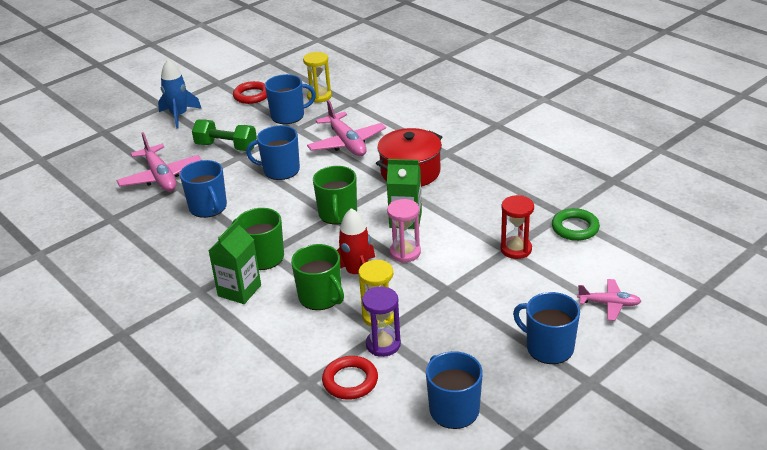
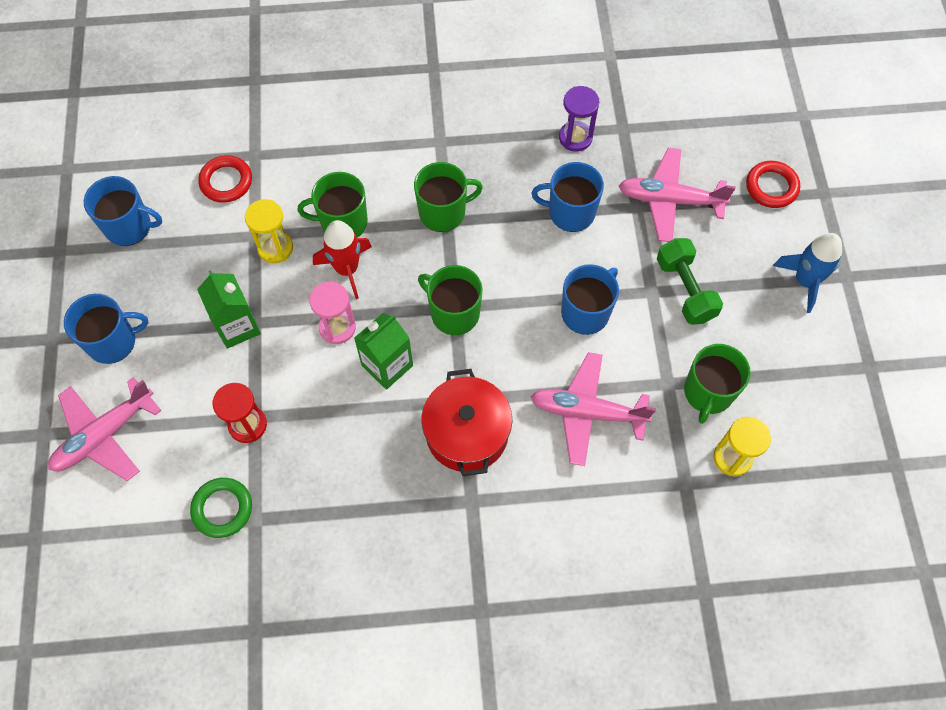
camera: 125 degrees right, 30 degrees up
green dumbbell [192,119,257,151] -> green dumbbell turned 75 degrees counterclockwise [657,238,723,325]
green carton [208,220,261,304] -> green carton moved to [197,270,261,349]
red ring [233,81,267,104] -> red ring moved to [746,161,800,208]
blue mug [265,74,316,124] -> green mug [684,344,751,424]
purple hourglass [362,287,401,357] -> purple hourglass moved to [559,86,599,152]
pink plane [577,279,641,321] -> pink plane [48,377,162,481], size x1.71

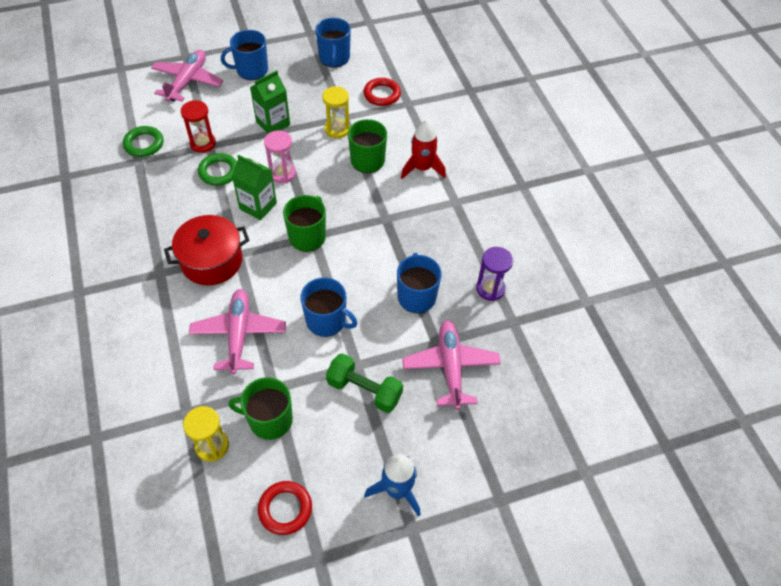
camera: 75 degrees right, 10 degrees down
pink plane [48,377,162,481] -> pink plane turned 75 degrees clockwise [151,50,223,102]
blue mug [64,294,149,364] -> blue mug turned 105 degrees clockwise [221,30,268,80]
red rocket [313,220,372,299] -> red rocket moved to [401,120,446,179]
green mug [414,162,483,232] -> none
green dumbbell [657,238,723,325] -> green dumbbell turned 60 degrees clockwise [326,353,403,413]
red ring [746,161,800,208] -> red ring moved to [258,481,312,535]
none -> green ring [198,153,237,186]

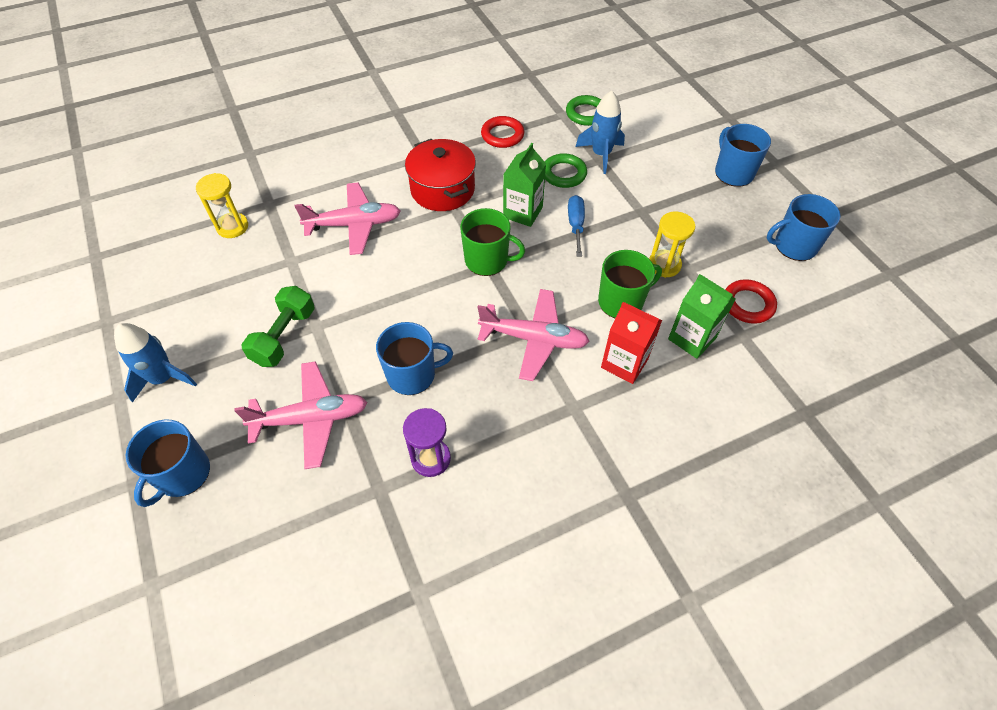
camera: 85 degrees right, 0 degrees up
pink plane [151,50,223,102] -> pink plane moved to [478,289,590,381]
red hourglass [181,100,216,153] -> blue rocket [576,91,625,174]
green mug [228,377,293,440] -> none
green carton [250,70,290,134] -> green carton moved to [668,274,735,359]
red ring [258,481,312,535] -> red ring moved to [481,116,524,148]
pink hourglass [264,131,296,183] -> blue screwdriver [568,195,585,257]
blue mug [301,277,357,337] -> blue mug moved to [126,420,210,507]
red rocket [401,120,446,179] -> red carton [601,302,662,384]

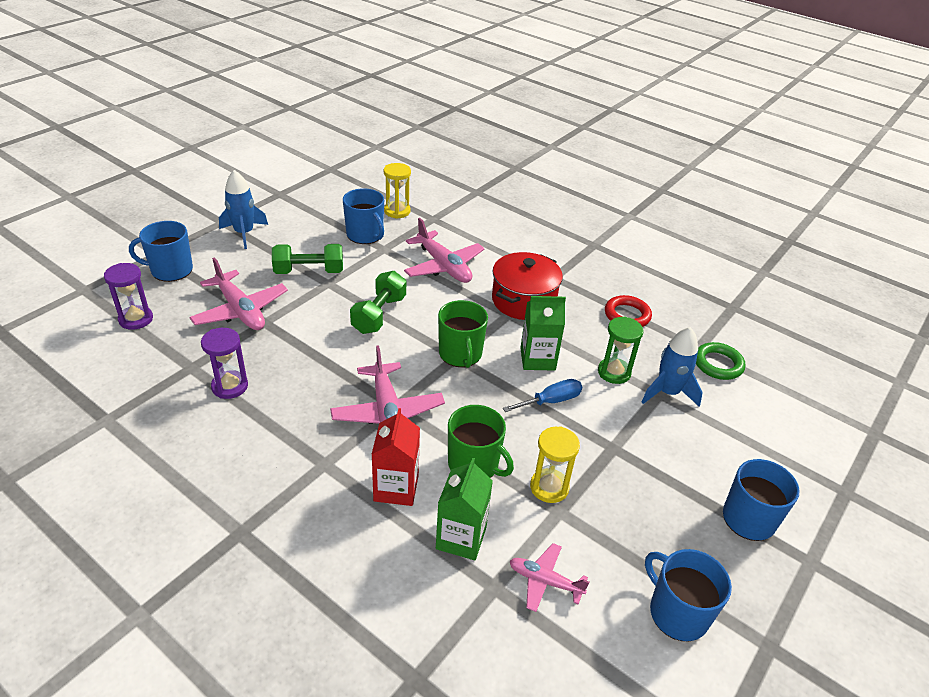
camera: 60 degrees right, 15 degrees down
blue mug [376,322,453,395] -> blue mug moved to [343,188,384,244]
green ring [545,153,587,188] -> green hourglass [598,316,643,384]
red ring [725,279,777,324] -> pink plane [510,543,589,612]
none -> purple hourglass [104,263,153,330]
none -> green dumbbell [350,271,406,334]

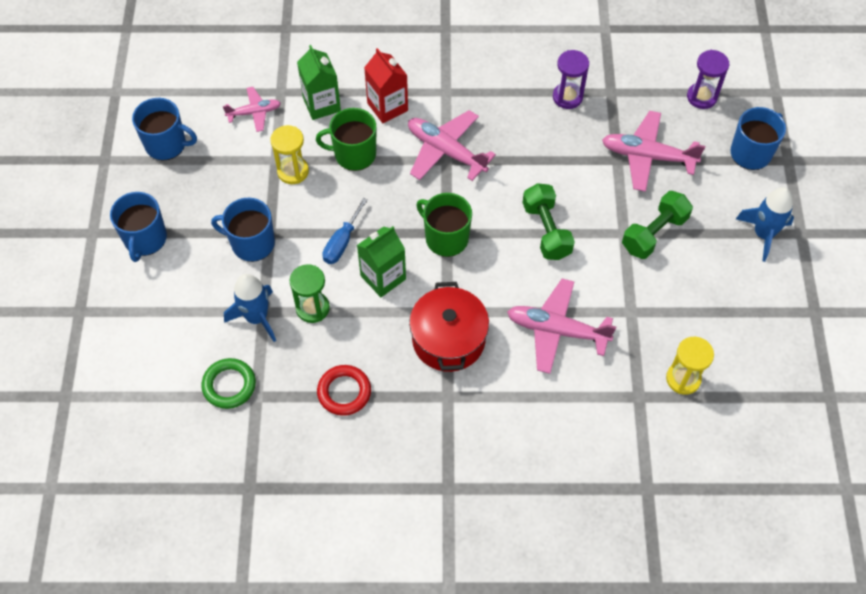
camera: 145 degrees right, 20 degrees up
blue mug [343,188,384,244] -> blue mug moved to [211,198,275,262]

